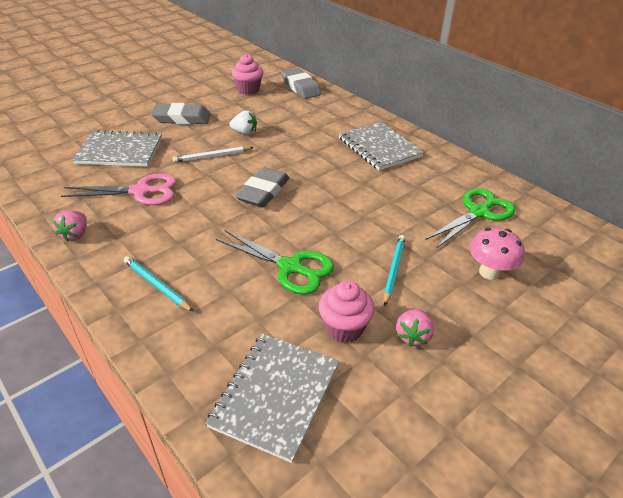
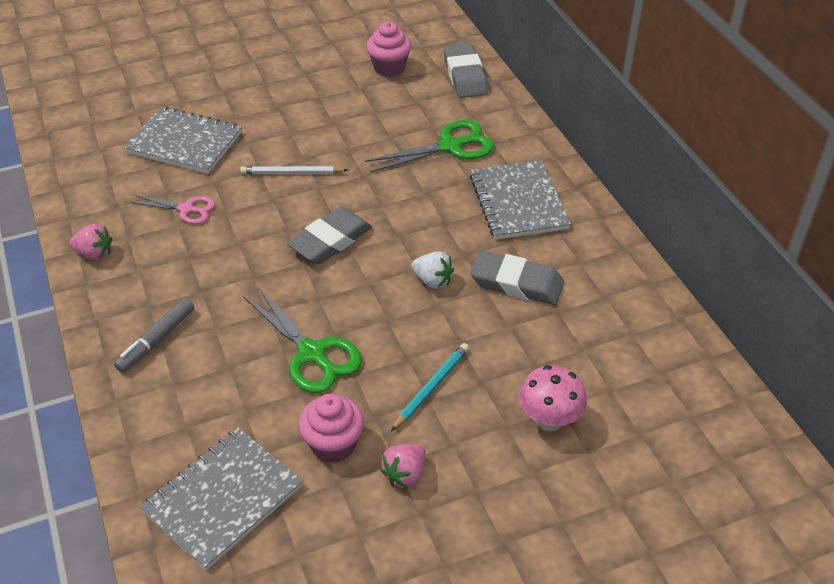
camera: 20 degrees right, 5 degrees up
pink strawberry [53,210,87,241] -> pink strawberry turned 105 degrees counterclockwise [70,224,112,260]
pink scissors [61,173,177,205] -> pink scissors [130,195,215,224], size x0.62
turquoise pencil [124,256,194,312] -> grey marker [114,298,194,373]
grey eraser [151,103,211,124] -> grey eraser moved to [470,250,564,305]
white strawberry [229,110,257,135] -> white strawberry moved to [411,251,454,289]
green scissors [425,188,515,248] -> green scissors moved to [365,120,494,173]

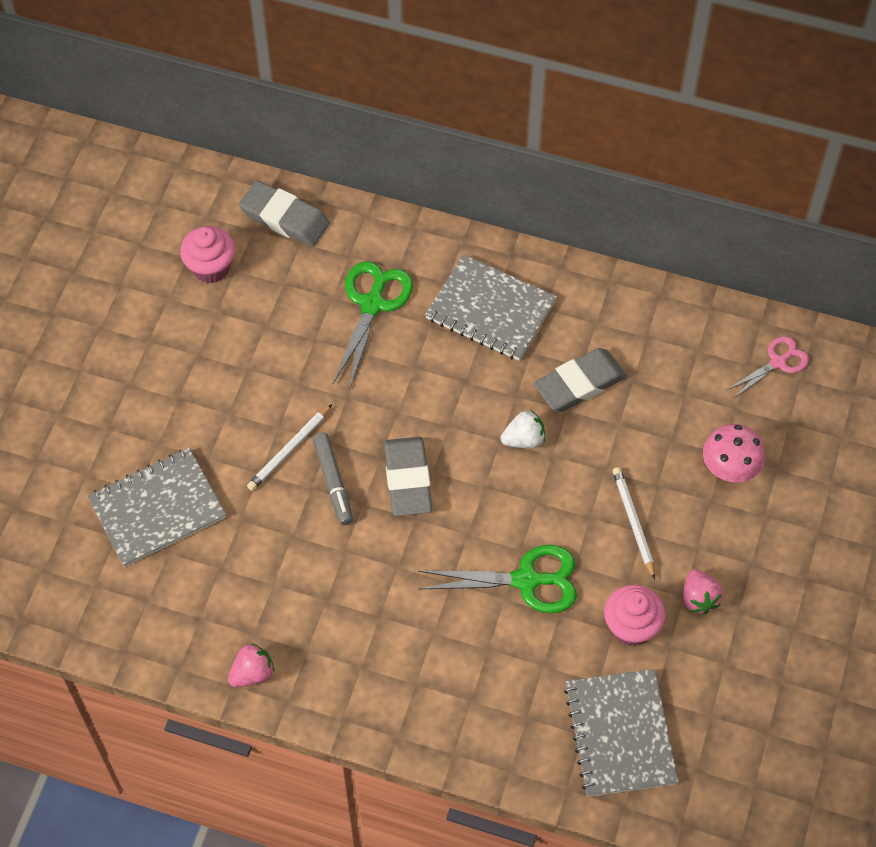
camera: 50 degrees left, 15 degrees up
grey marker [114,298,194,373] -> grey marker moved to [313,433,353,525]
pink scissors [130,195,215,224] -> pink scissors moved to [727,336,809,399]
turquoise pencil [391,343,469,431] -> white pencil [613,467,655,579]

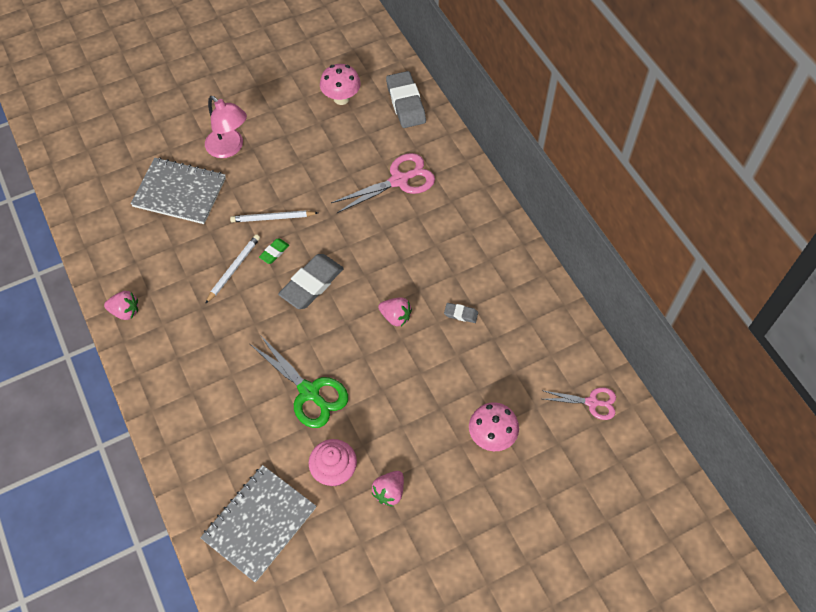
camera: 45 degrees right, 0 degrees up
pink cupcake [180,226,235,283] -> pink mushroom [320,64,361,105]
grey marker [313,433,353,525] -> green eraser [259,239,289,264]
green scissors [333,261,413,388] -> pink scissors [331,153,435,213]
grey notebook [425,254,557,361] -> none
white strawberry [500,410,545,448] -> pink strawberry [378,297,412,326]
grey eraser [534,348,627,412] -> grey eraser [444,303,478,323], size x0.47
white pencil [613,467,655,579] -> white pencil moved to [205,234,260,304]
none -> pink lamp [205,96,247,158]

